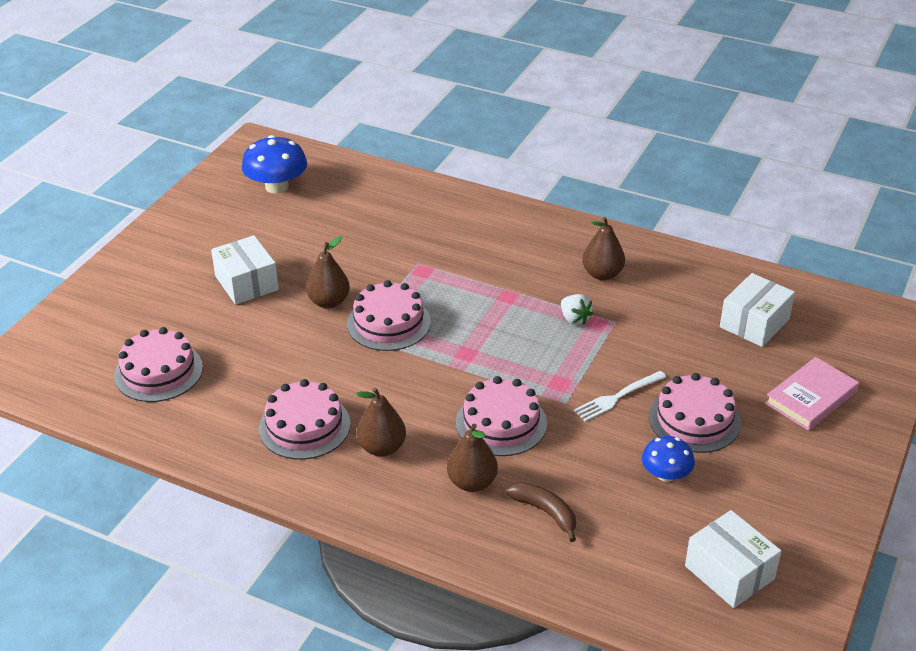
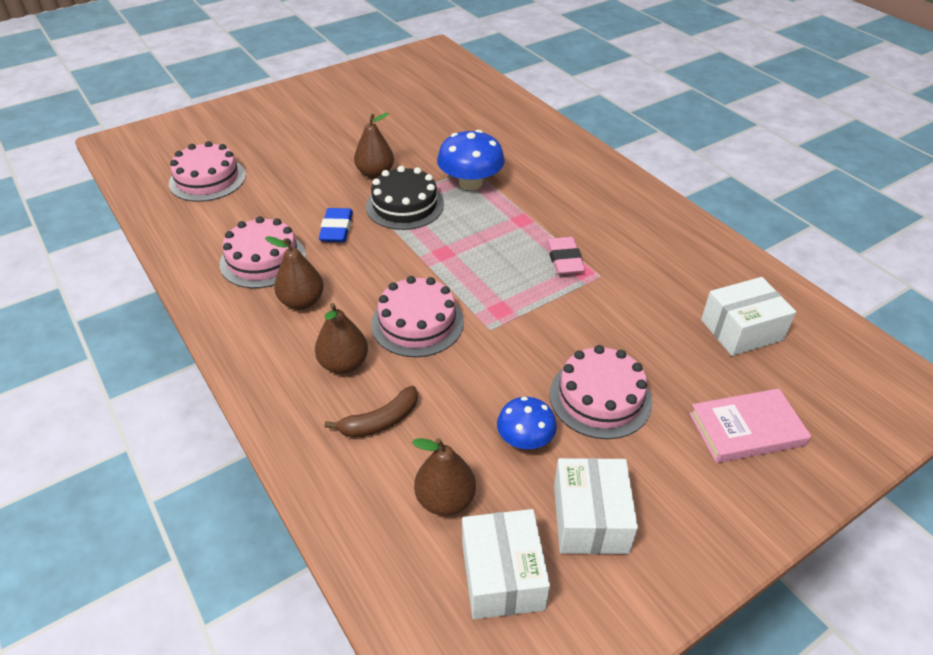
camera: 30 degrees right, 5 degrees up
white box [211,235,279,305] -> white box moved to [554,458,638,554]
blue mushroom [242,135,307,194] -> blue mushroom moved to [437,130,505,190]
pink cake [347,280,431,351] -> black cake [366,166,444,230]
brown banana [505,482,576,542] -> brown banana turned 75 degrees clockwise [325,386,418,438]
white strawberry [561,294,593,325] -> pink eraser [547,237,585,275]
white fork [574,371,667,422] -> none
brown pear [582,217,625,280] -> brown pear moved to [412,438,476,516]
none -> blue eraser [319,208,353,242]

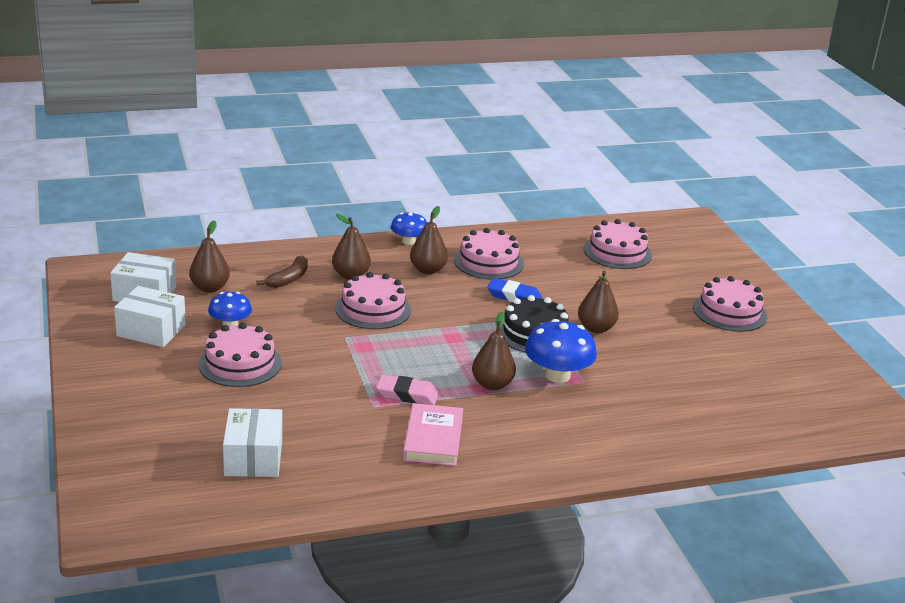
camera: 105 degrees right, 15 degrees down
brown banana [325,386,418,438] -> brown banana turned 135 degrees counterclockwise [256,255,308,288]
pink book [689,388,811,463] -> pink book moved to [403,403,463,466]
none -> blue mushroom [391,212,427,245]
none -> brown pear [472,312,516,390]
none -> pink cake [693,276,767,332]

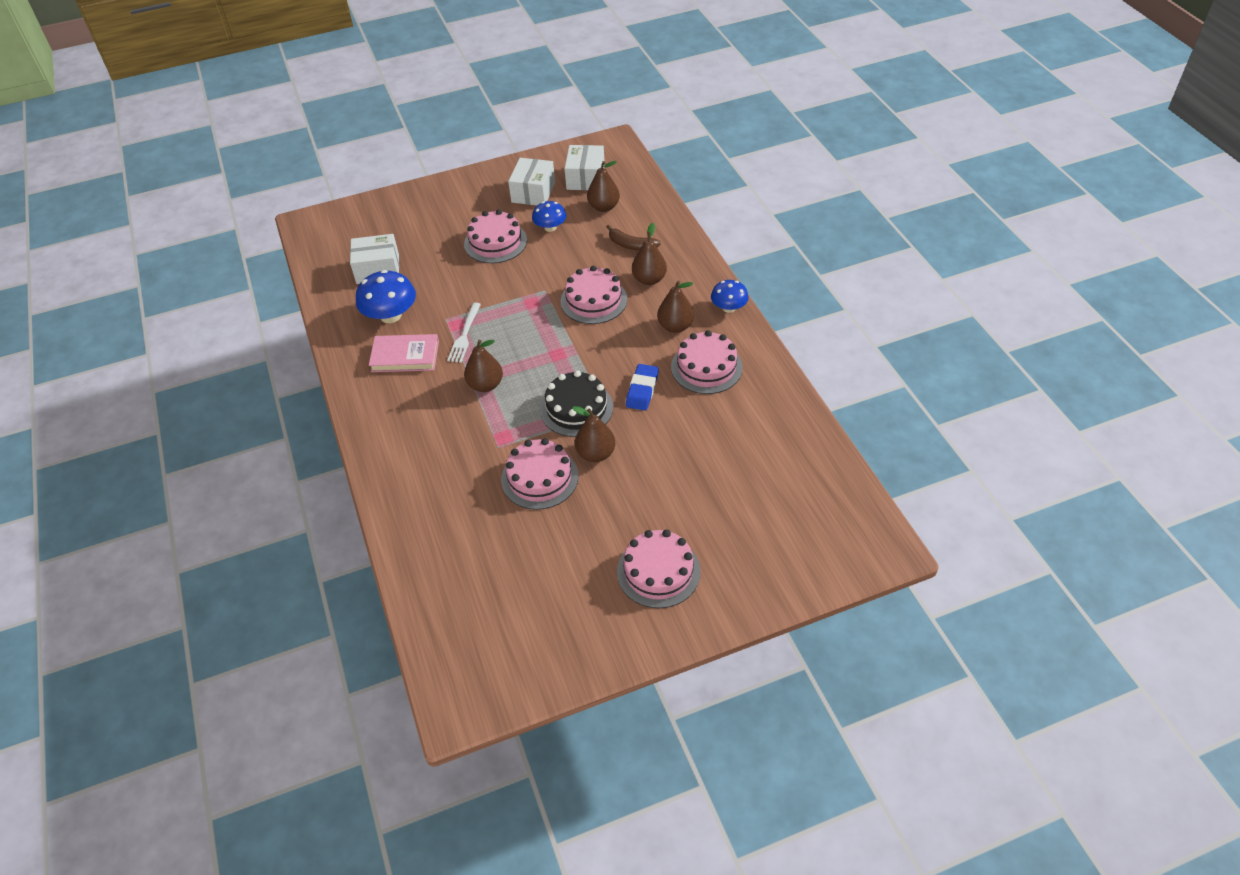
camera: 90 degrees right, 20 degrees up
pink eraser [376,375,439,405] -> white fork [447,303,481,363]
blue mushroom [525,319,597,383] -> blue mushroom moved to [356,270,416,323]
pink cake [584,219,652,269] -> pink cake moved to [501,438,579,510]

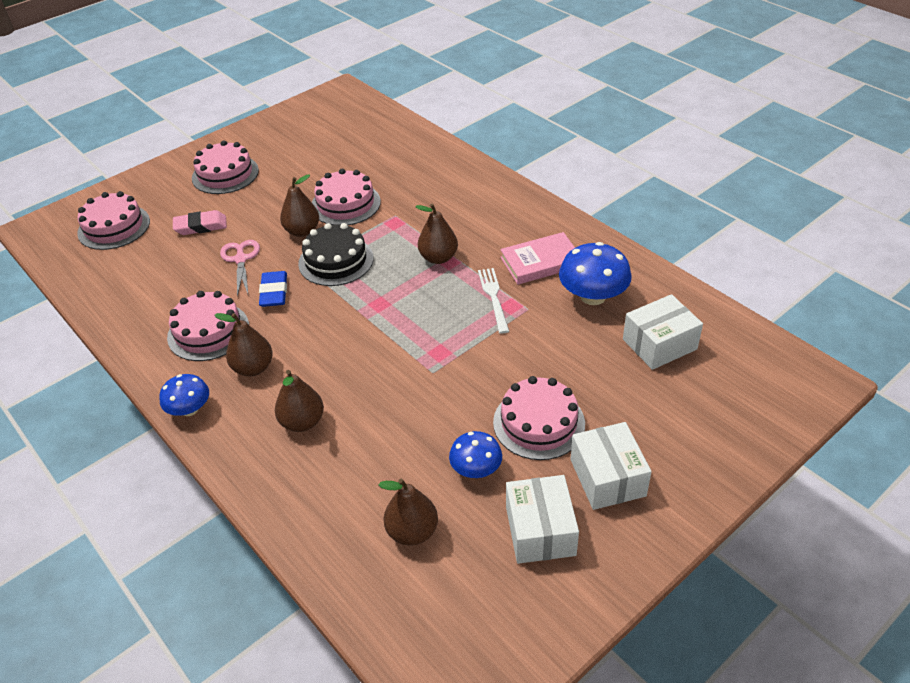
camera: 160 degrees right, 5 degrees down
pink cake [560,266,627,324] -> pink cake moved to [77,191,150,250]
white box [564,145,605,190] -> white box moved to [570,422,652,510]
brown banana [607,225,661,251] -> none
none -> pink eraser [173,210,227,235]
none -> pink scissors [220,240,260,297]

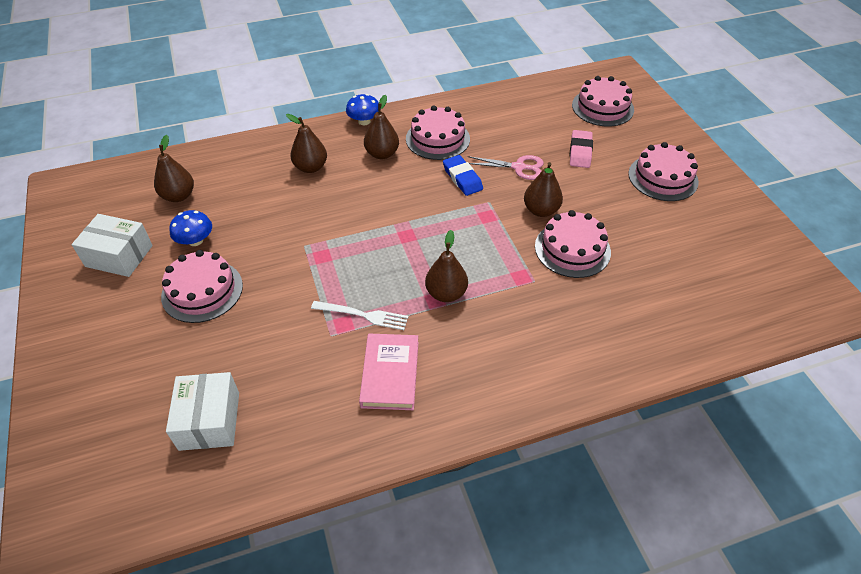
camera: 110 degrees right, 5 degrees up
blue eraser [259,271,287,307] -> blue eraser turned 45 degrees clockwise [443,155,483,196]
black cake [298,223,373,286] -> none
blue mushroom [559,242,632,305] -> none
white box [570,422,652,510] -> none

